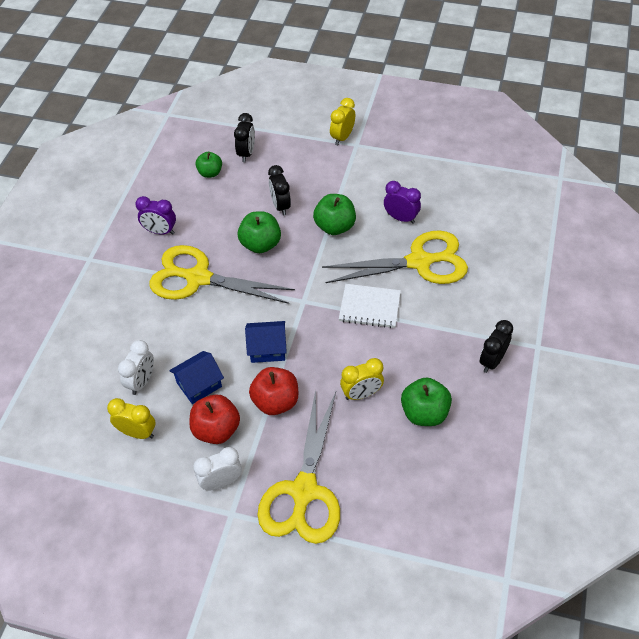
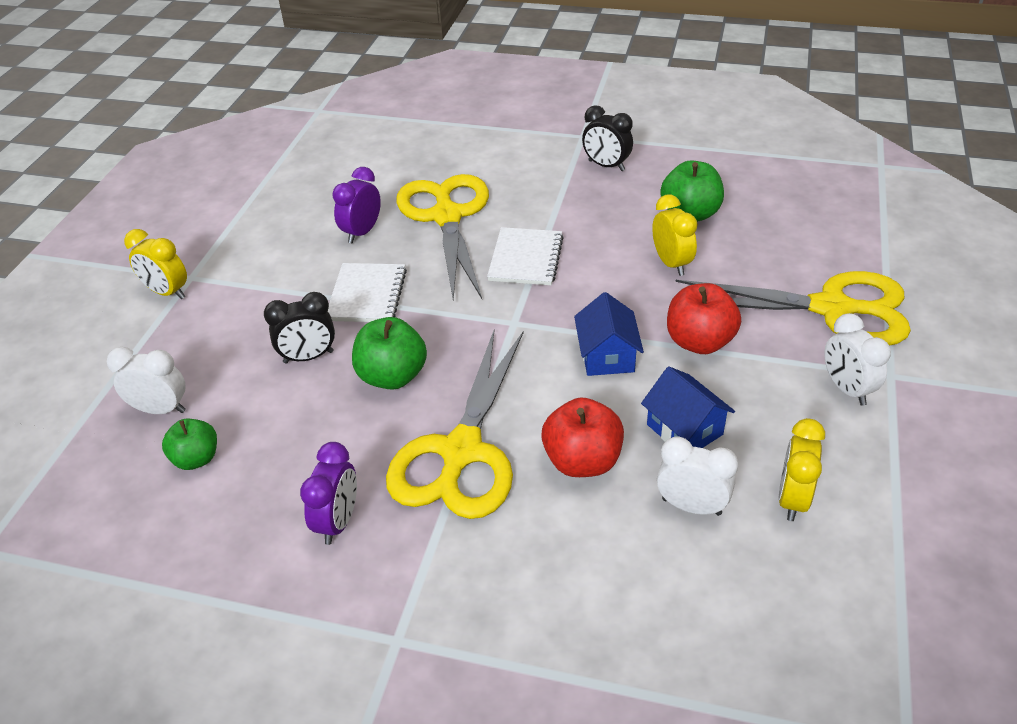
camera: 90 degrees left, 10 degrees down
red apple [189,395,240,444] -> red apple moved to [541,397,624,477]
black clock [234,113,255,162] -> white clock [107,347,186,414]
green apple [313,194,356,235] -> white notebook [328,263,407,322]

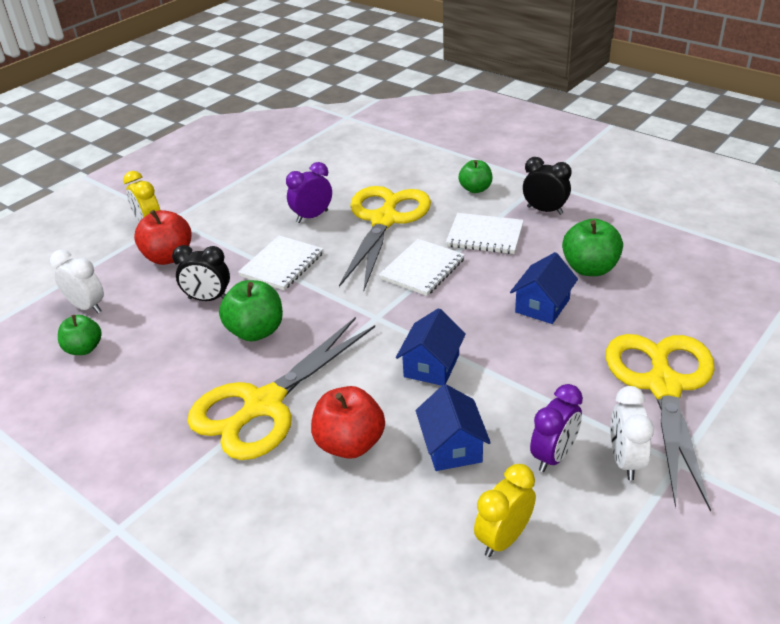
camera: 25 degrees right, 5 degrees down
purple clock [300,442,357,545] -> purple clock moved to [530,384,583,472]
black clock [582,105,633,171] -> black clock turned 150 degrees clockwise [523,157,572,215]
yellow clock [652,194,698,276] -> blue house [510,252,578,324]
white clock [657,436,738,516] -> none
red apple [667,283,741,354] -> red apple moved to [134,210,192,265]
yellow scissors [675,271,911,346] -> yellow scissors turned 120 degrees counterclockwise [606,334,715,512]
none -> white notebook [446,213,524,254]
none -> green apple [459,160,492,193]

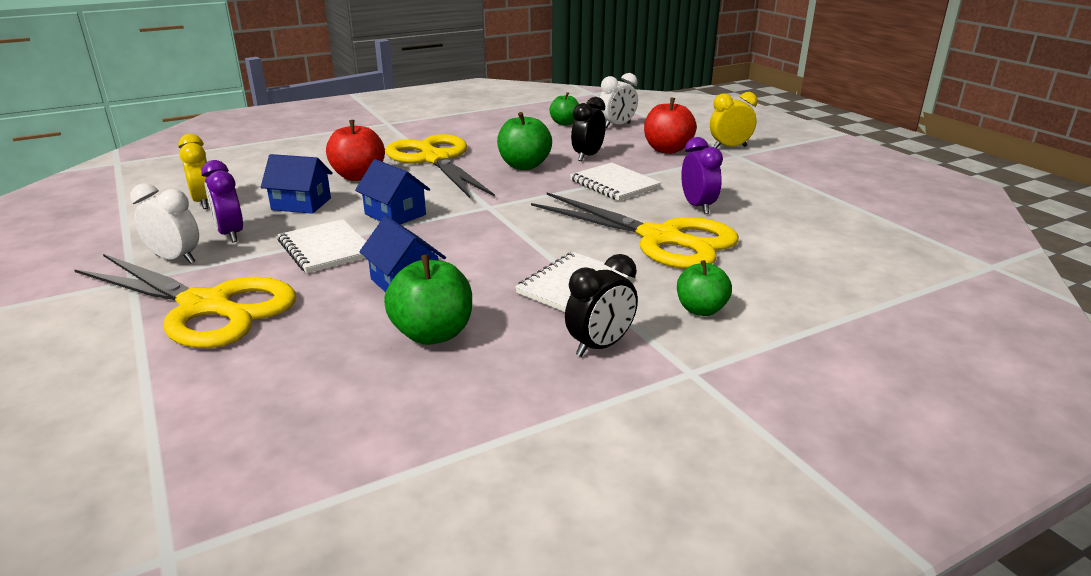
camera: 110 degrees right, 10 degrees down
white notebook [379,239,465,296] -> white notebook moved to [278,219,366,273]

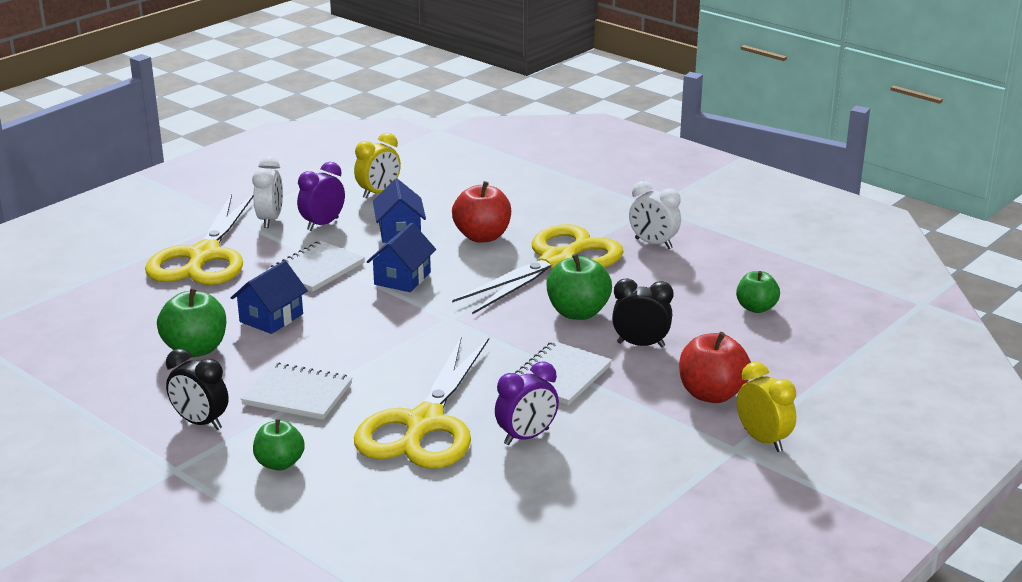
camera: 70 degrees right, 0 degrees up
white clock [600,73,638,128] -> white clock moved to [629,181,681,249]

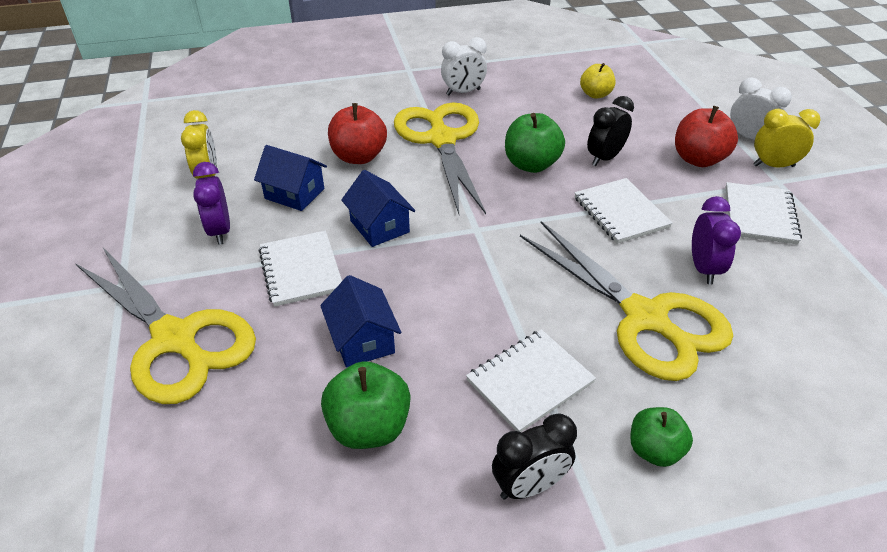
camera: 55 degrees left, 15 degrees up
white clock [252,156,283,228] -> white clock moved to [730,78,792,139]
green apple [736,271,780,313] -> yellow apple [580,63,615,99]
none -> white notebook [726,182,802,244]

